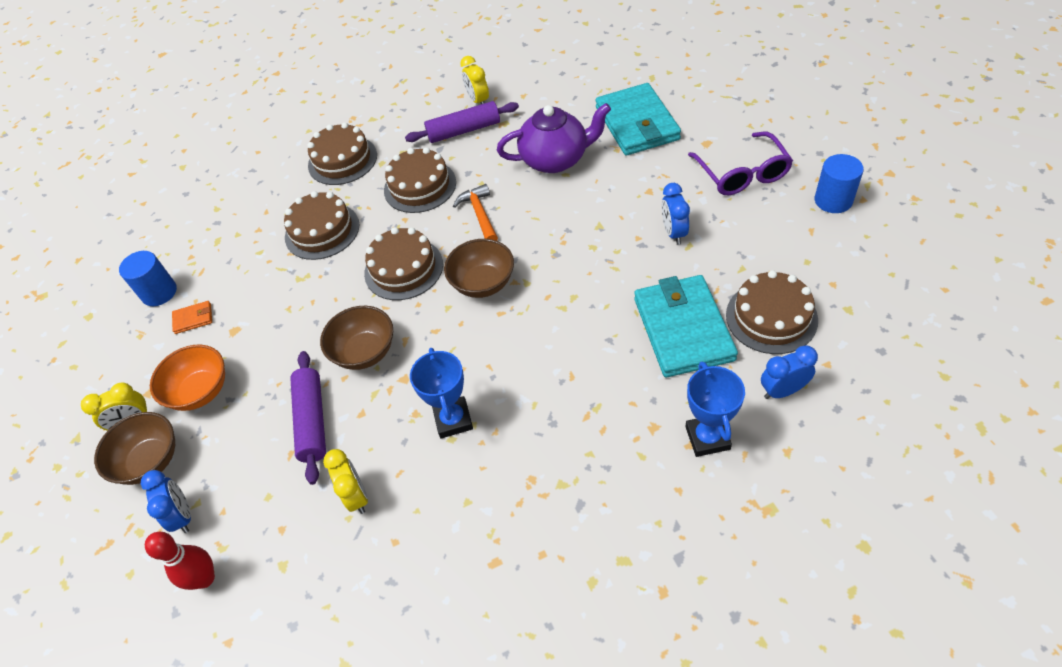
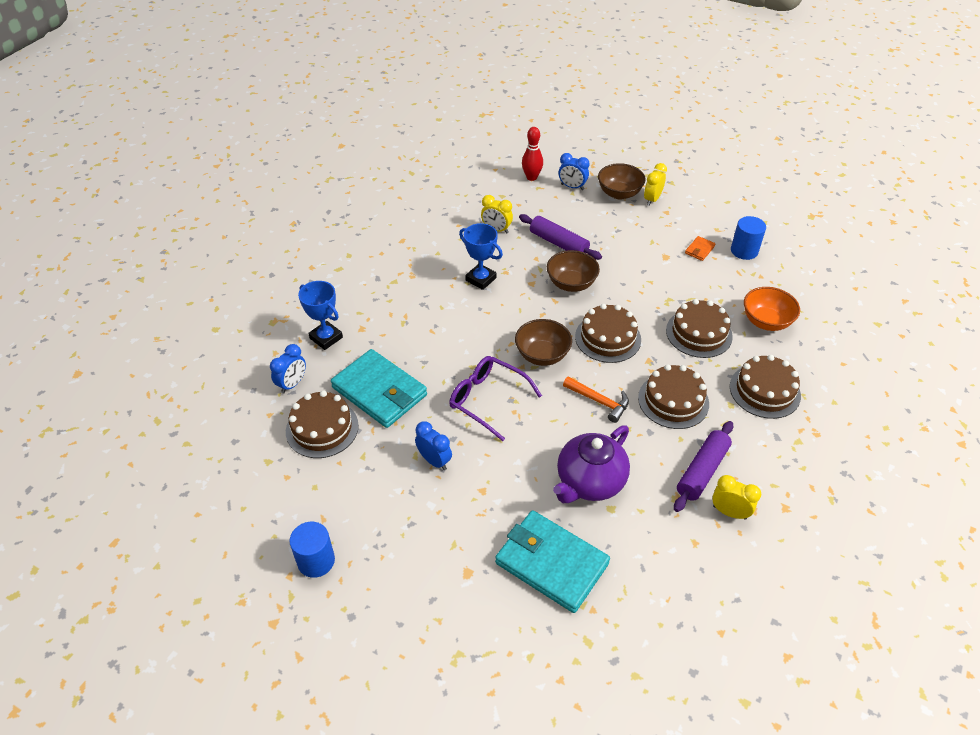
camera: 135 degrees right, 5 degrees down
orange bowl [150,344,225,411] -> orange bowl moved to [744,287,800,331]
purple glasses [688,132,793,195] -> purple glasses moved to [449,356,542,441]

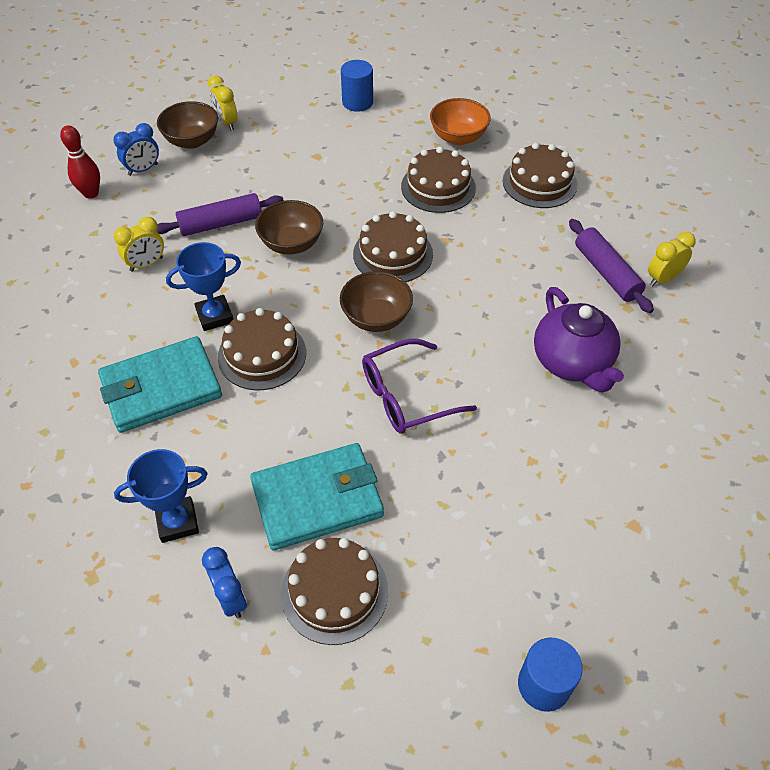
camera: 60 degrees left, 5 degrees up
blue clock [415,421,452,470] -> none
turquoise wallet [495,510,610,613] -> turquoise wallet moved to [98,336,222,433]
orange hammer [563,376,629,423] -> none
brown cake [638,364,709,429] -> brown cake moved to [218,308,306,390]
orange wallet [685,236,716,261] -> none

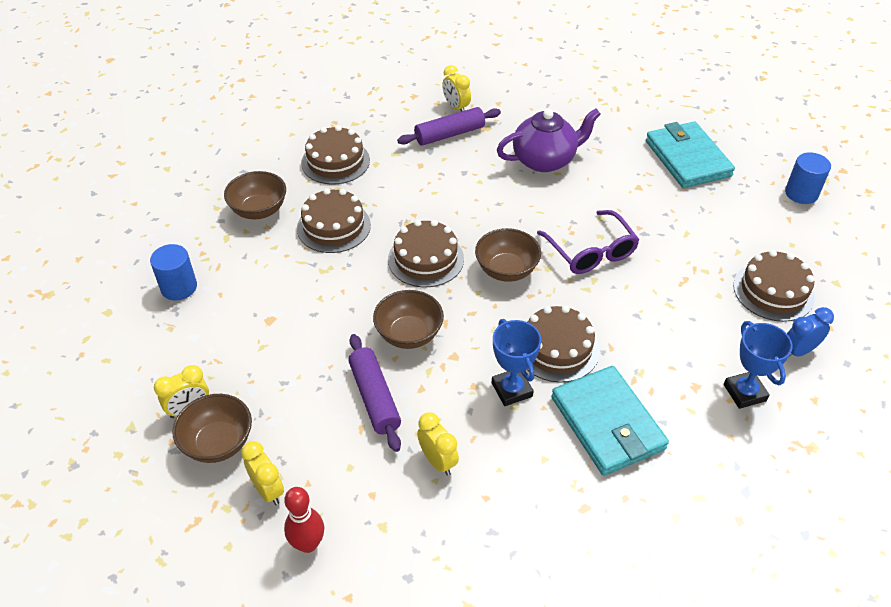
camera: 90 degrees left, 5 degrees down
blue clock [113,123,159,176] -> yellow clock [241,441,284,505]
turquoise wallet [250,443,384,550] -> turquoise wallet moved to [646,122,735,188]
orange bowl [430,98,491,145] -> brown bowl [224,171,286,219]

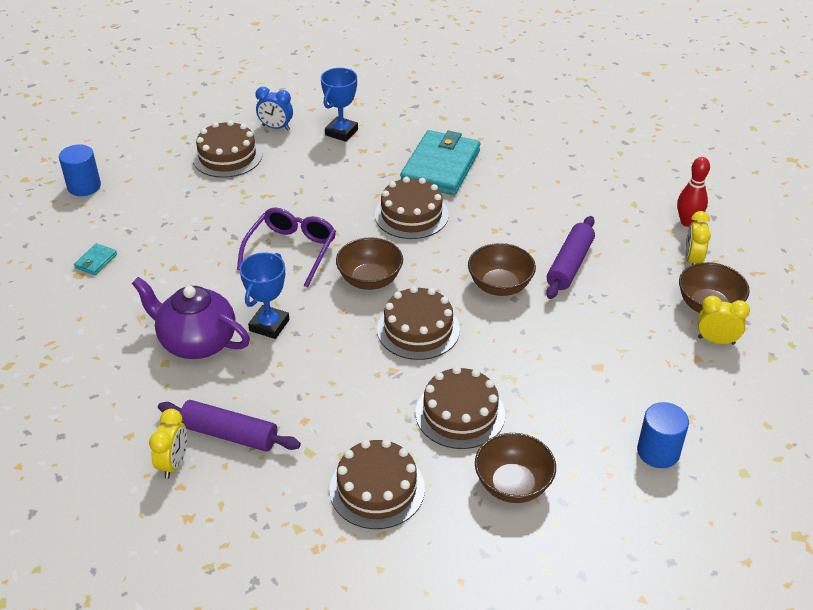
camera: 135 degrees left, 5 degrees down
yellow clock [417,412,459,476] -> none
blue trophy [492,319,541,406] -> blue trophy moved to [239,252,289,339]
turquoise wallet [646,122,735,188] -> turquoise wallet [74,243,117,275], size x0.40

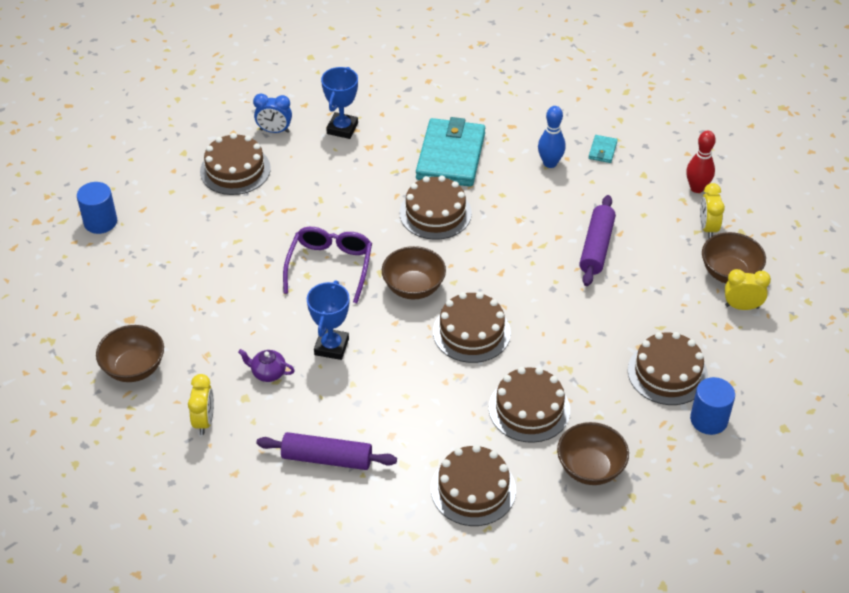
camera: 10 degrees left, 5 degrees up
turquoise wallet [74,243,117,275] -> turquoise wallet moved to [589,135,618,163]
purple teapot [132,277,250,359] -> purple teapot [238,349,295,382], size x0.47
yellow clock [149,409,187,479] -> yellow clock moved to [188,374,214,435]
brown bowl [468,243,536,296] -> brown bowl moved to [96,325,164,382]
none -> blue bowling pin [538,106,566,168]
none -> brown cake [628,332,708,405]

